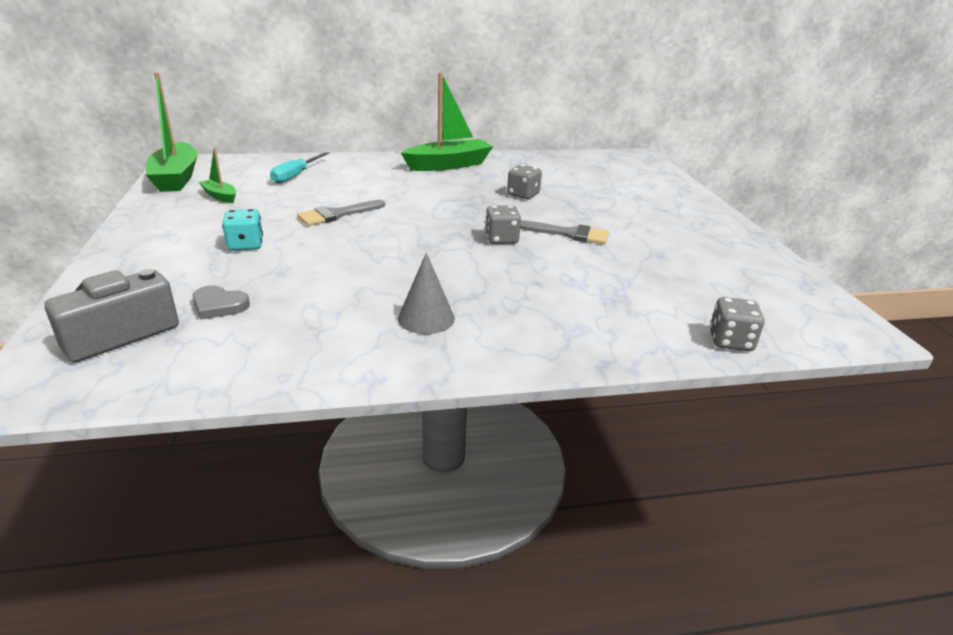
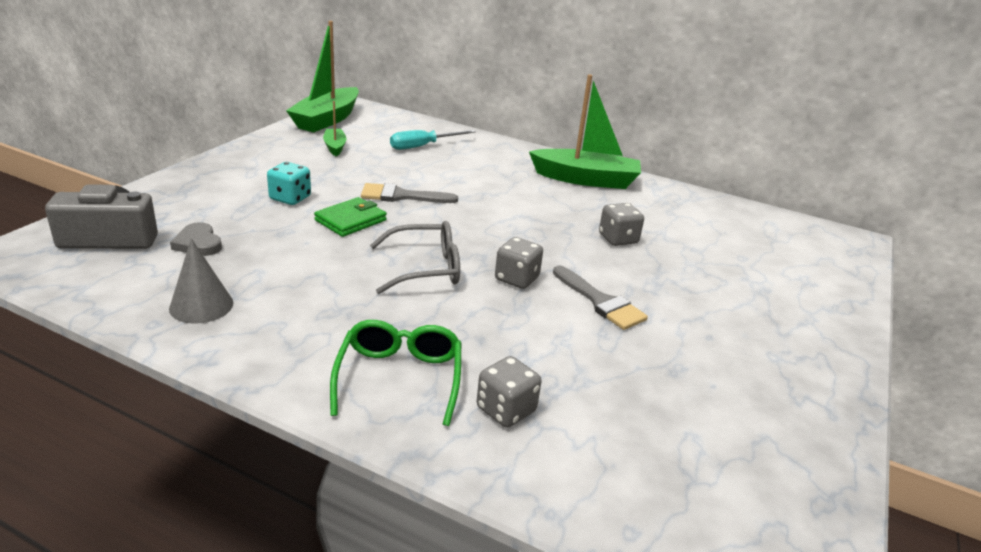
camera: 35 degrees right, 0 degrees up
grey cone [398,253,455,334] -> grey cone moved to [169,238,233,324]
grey dice [710,297,764,351] -> grey dice moved to [477,356,541,428]
none -> green wallet [314,197,387,237]
none -> green glasses [330,320,461,426]
none -> grey glasses [370,221,460,294]

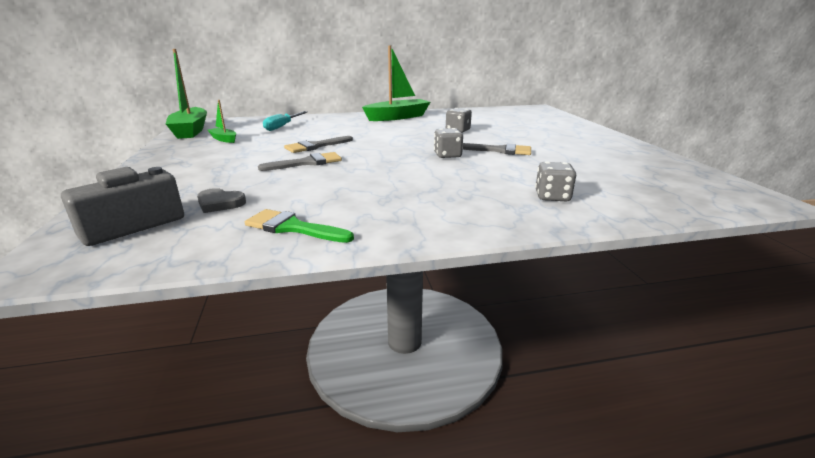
camera: 35 degrees left, 5 degrees down
grey cone [169,238,233,324] -> green brush [245,209,354,243]
turquoise dice [267,162,311,205] -> none
green wallet [314,197,387,237] -> grey brush [258,152,342,171]
green glasses [330,320,461,426] -> none
grey glasses [370,221,460,294] -> none

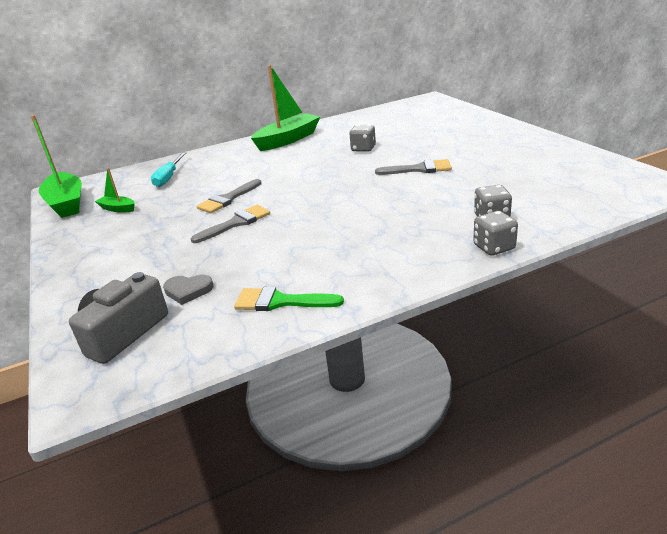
camera: 10 degrees left, 5 degrees up
grey dice [434,128,463,158] -> grey dice moved to [473,211,518,256]

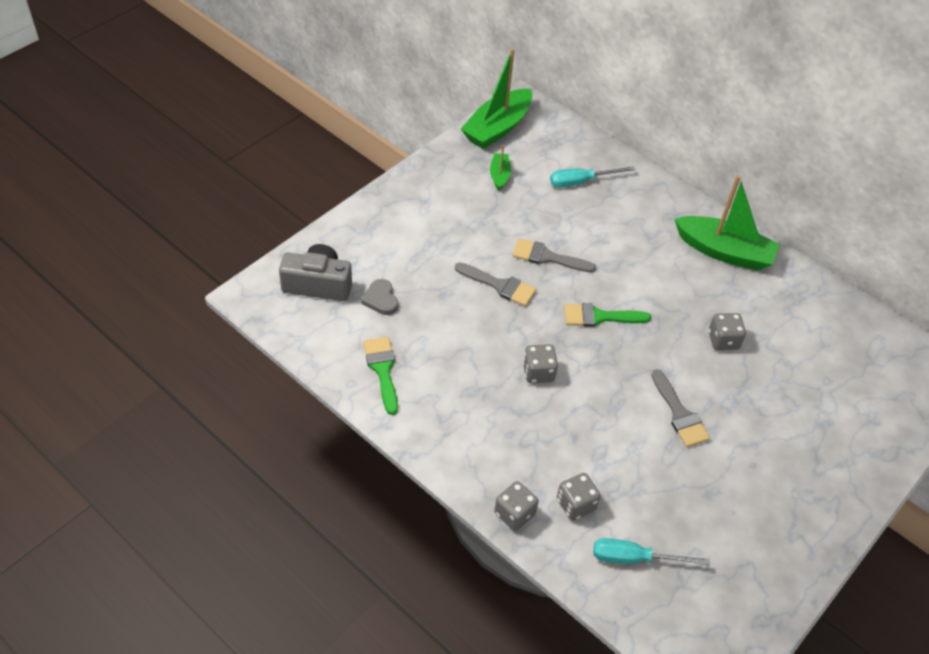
camera: 60 degrees right, 20 degrees up
none -> grey dice [523,344,558,383]
none -> green brush [564,303,651,327]
none -> turquoise screwdriver [593,538,710,565]

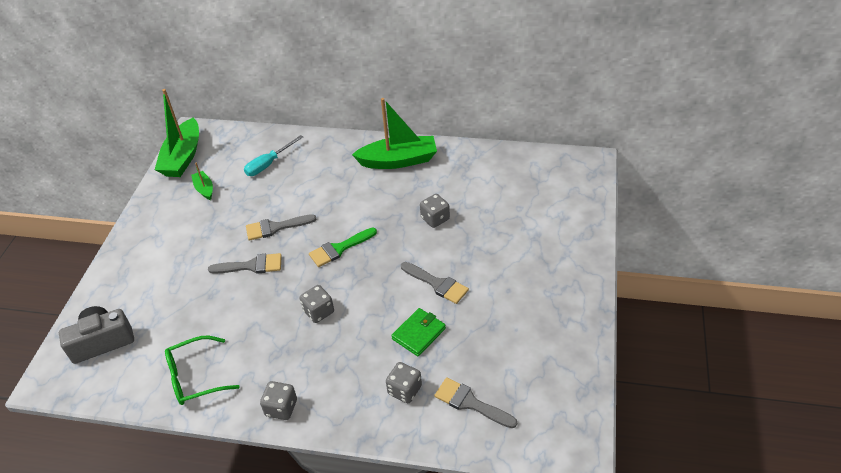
camera: 25 degrees left, 5 degrees down
grey heart [361,279,398,315] -> none
green brush [364,337,398,415] -> green glasses [165,336,240,405]
grey dice [494,481,539,531] -> grey dice moved to [260,381,297,420]
turquoise screwdriver [593,538,710,565] -> grey brush [434,377,517,428]
none -> green wallet [391,308,446,356]

